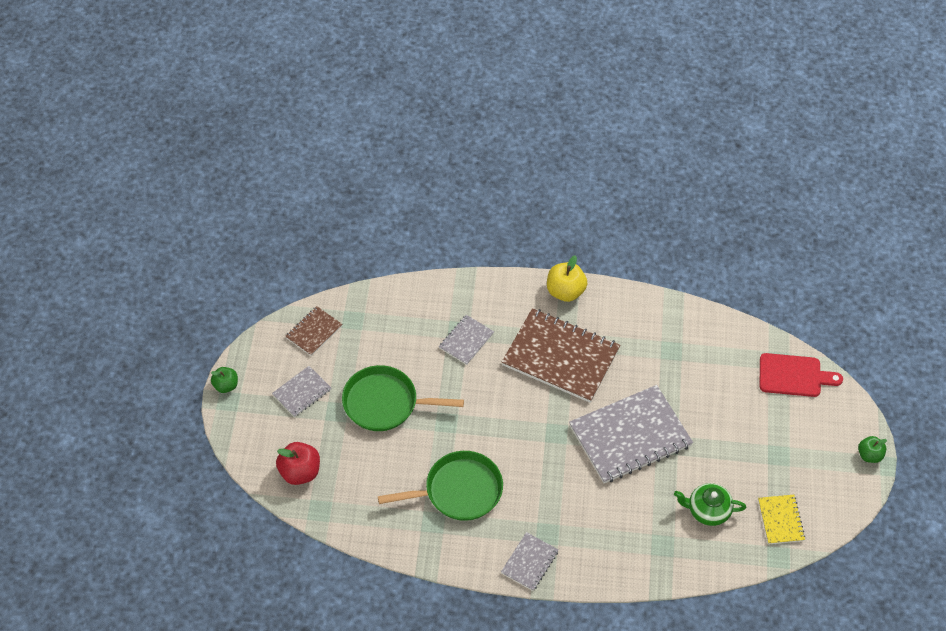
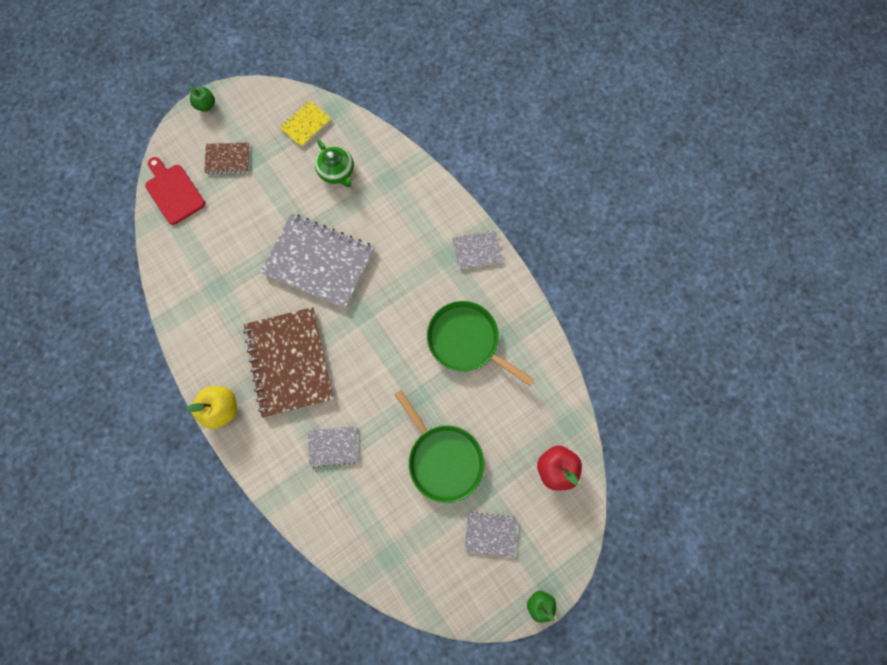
camera: 130 degrees left, 20 degrees up
brown notebook [285,306,342,356] -> brown notebook moved to [204,142,250,174]

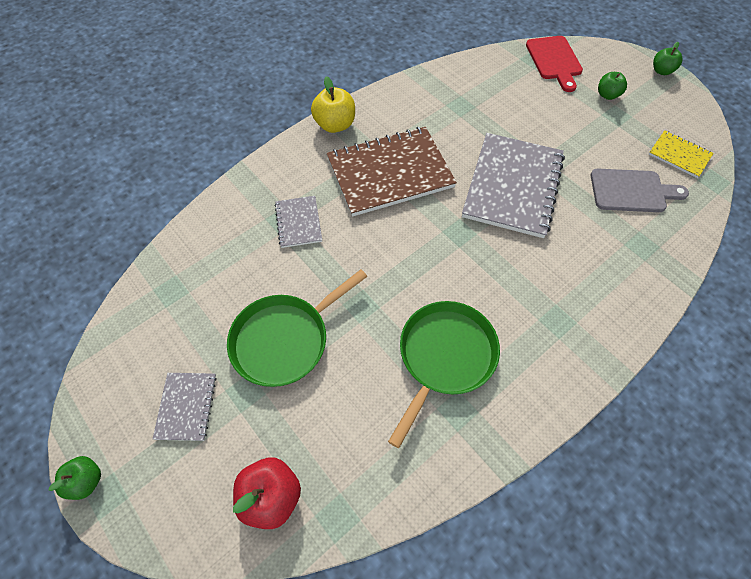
camera: 85 degrees right, 15 degrees down
red cutting board [145,157,205,225] -> red cutting board turned 120 degrees clockwise [526,36,583,92]
brown notebook [204,142,250,174] -> green apple [598,72,627,100]
green teapot [315,140,354,188] -> grey cutting board [591,169,689,212]
grey notebook [452,231,503,269] -> none

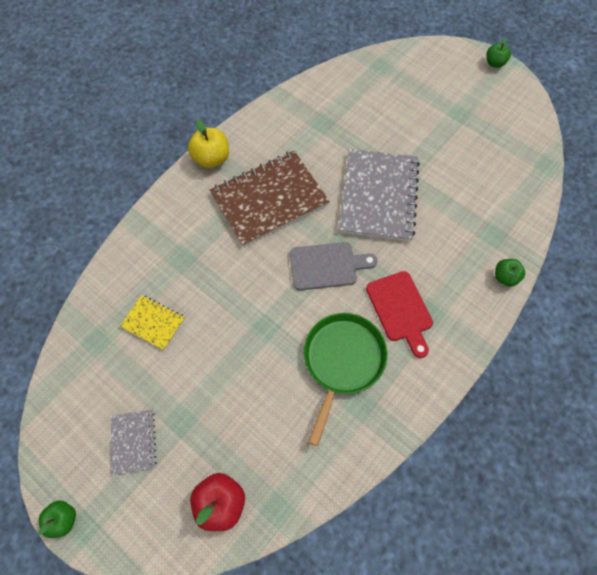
camera: 10 degrees left, 5 degrees up
green pan [227,269,368,387] -> none
grey notebook [275,196,322,248] -> none
red cutting board [526,36,583,92] -> red cutting board moved to [366,271,433,358]
grey cutting board [591,169,689,212] -> grey cutting board moved to [290,242,377,290]
green apple [598,72,627,100] -> green apple moved to [495,259,525,287]
yellow notebook [649,130,713,178] -> yellow notebook moved to [120,295,185,350]

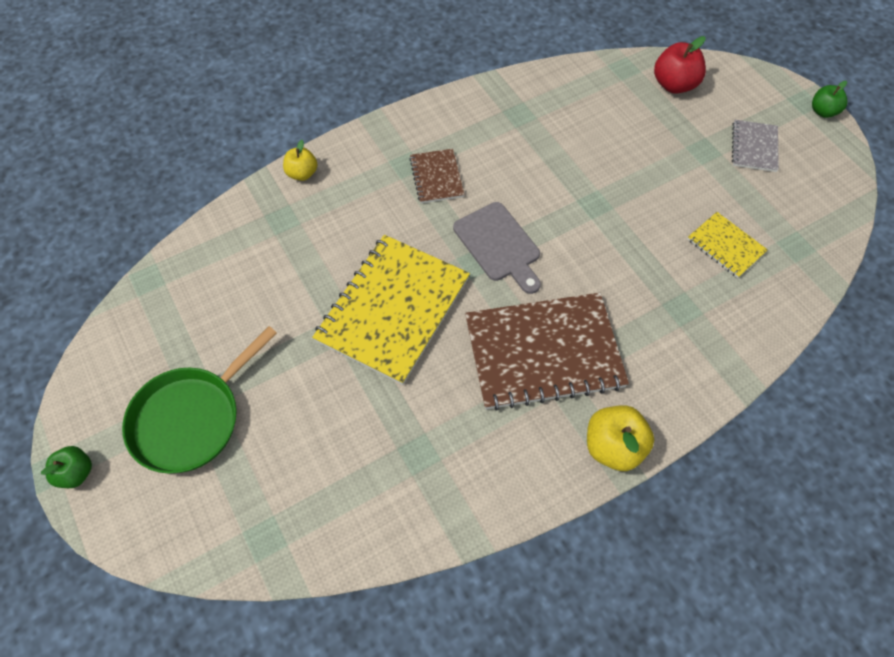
camera: 160 degrees left, 5 degrees down
grey cutting board [290,242,377,290] -> grey cutting board turned 135 degrees counterclockwise [453,202,541,294]
green pan [304,313,387,446] -> green pan moved to [122,326,277,474]
grey notebook [338,149,420,242] -> yellow notebook [312,235,470,385]
red cutting board [366,271,433,358] -> brown notebook [409,149,465,203]
green apple [495,259,525,287] -> yellow apple [283,140,317,181]

